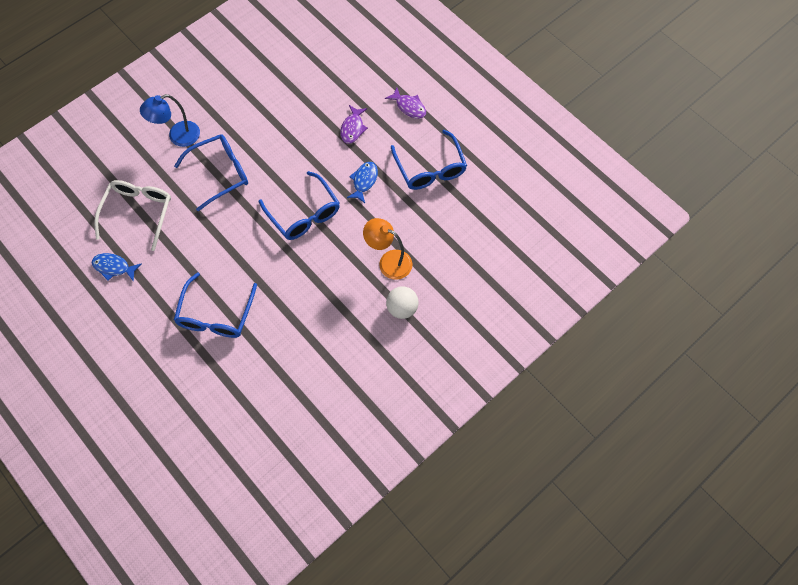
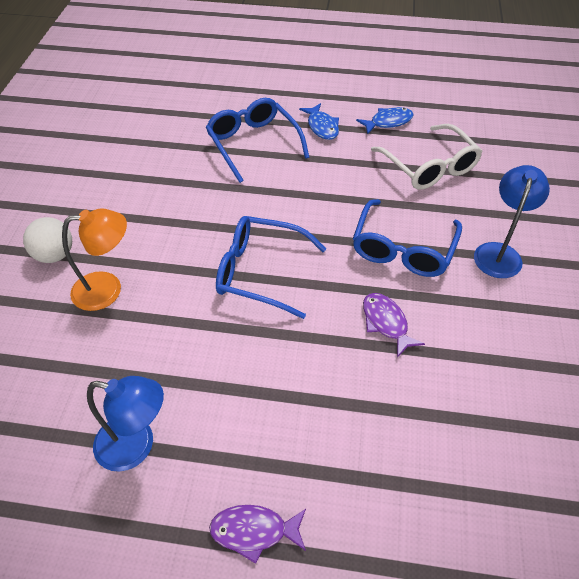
camera: 140 degrees right, 15 degrees down
purple fish [340,105,368,144] -> purple fish moved to [363,293,425,358]
blue fish [347,162,378,203] -> blue fish moved to [299,103,339,140]
blue glasses [391,130,467,190] -> blue lamp [87,376,164,472]

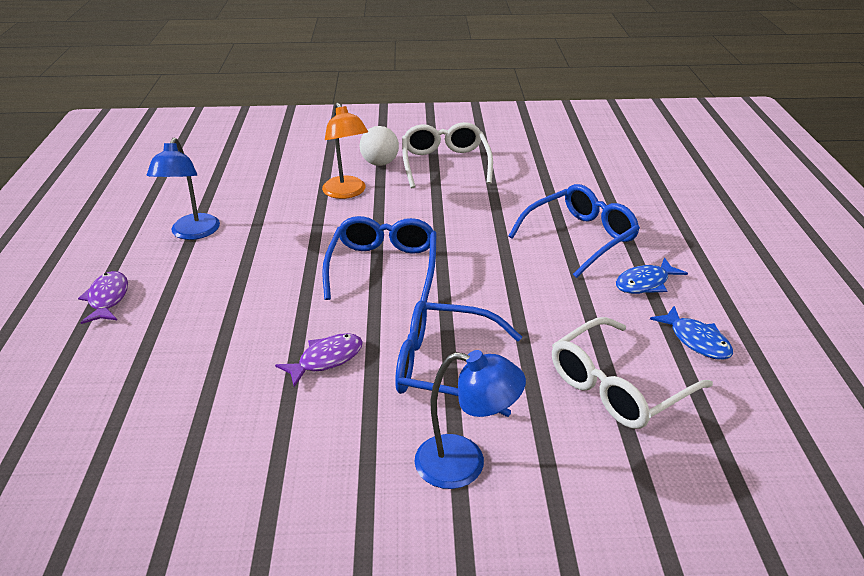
camera: 80 degrees right, 15 degrees down
none -> white glasses [402,122,493,188]

